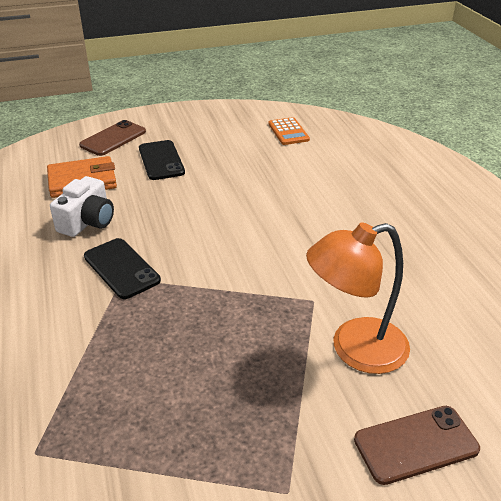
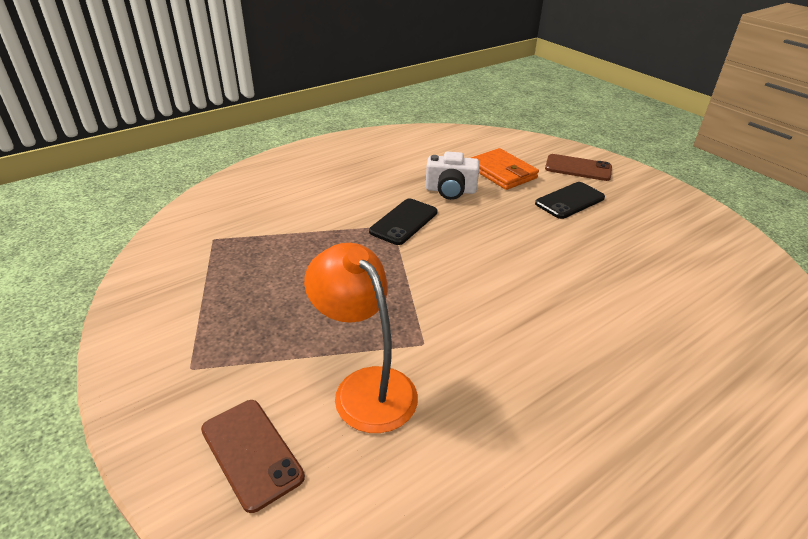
camera: 70 degrees right, 0 degrees up
orange calculator [269,117,310,145] -> none

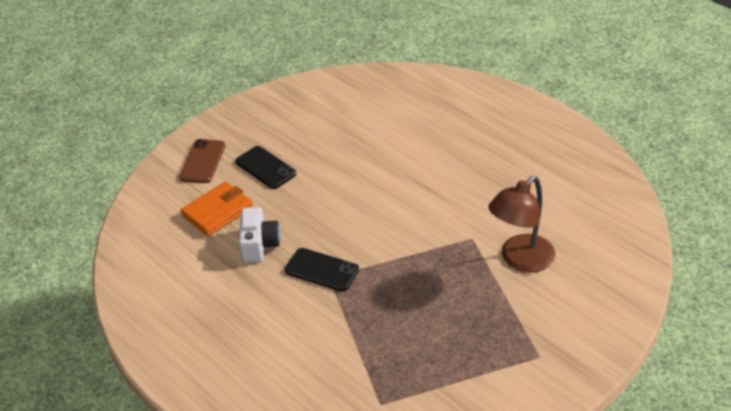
camera: 95 degrees left, 5 degrees up
brown phone [201,400,305,513] -> none
orange lamp [304,243,418,433] -> brown lamp [488,176,555,273]

